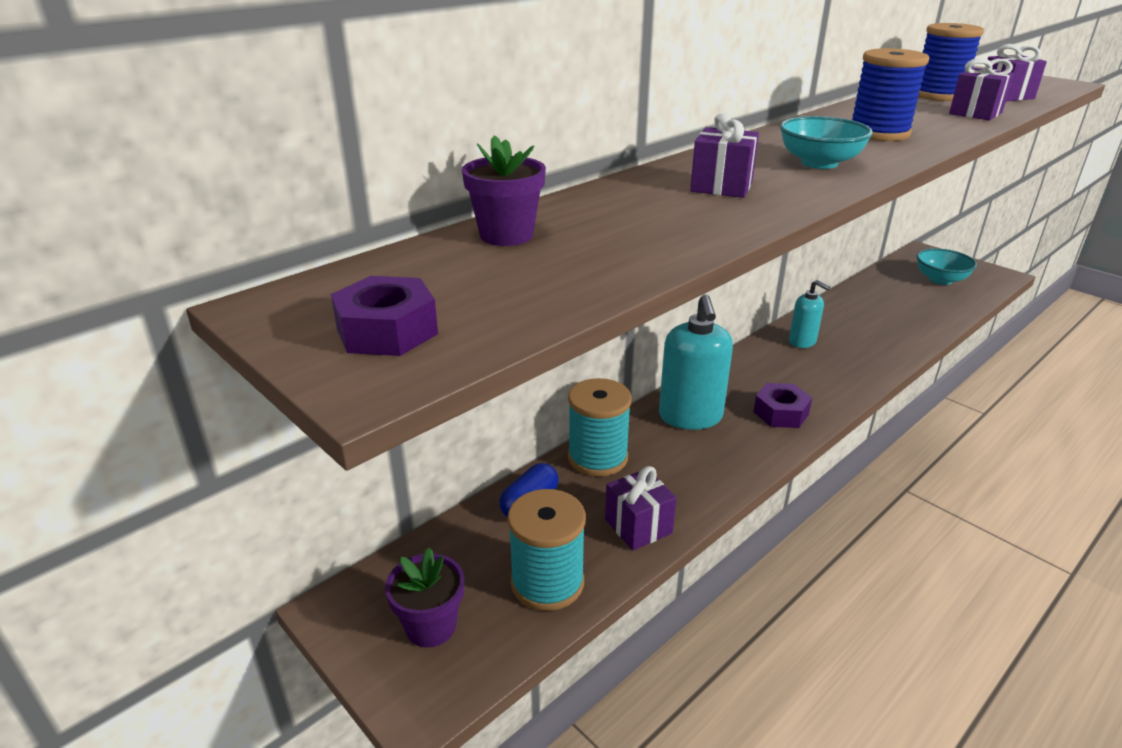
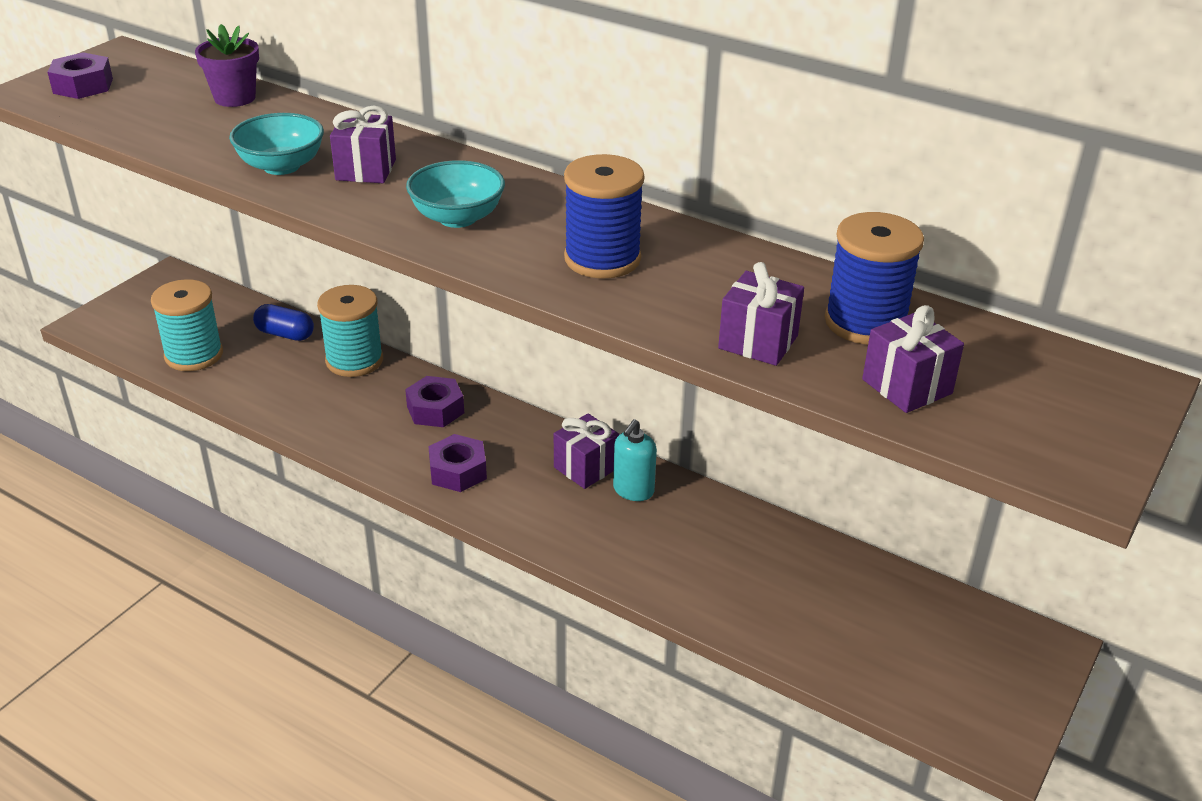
camera: 75 degrees right, 5 degrees up
purple flower pot [385,548,464,648] -> none
purple gift [605,466,676,550] -> purple gift moved to [554,413,620,489]
turquoise soap dispenser [659,294,733,430] -> purple nut [405,376,464,427]
turquoise bowl [917,248,977,285] -> turquoise bowl moved to [229,113,324,175]

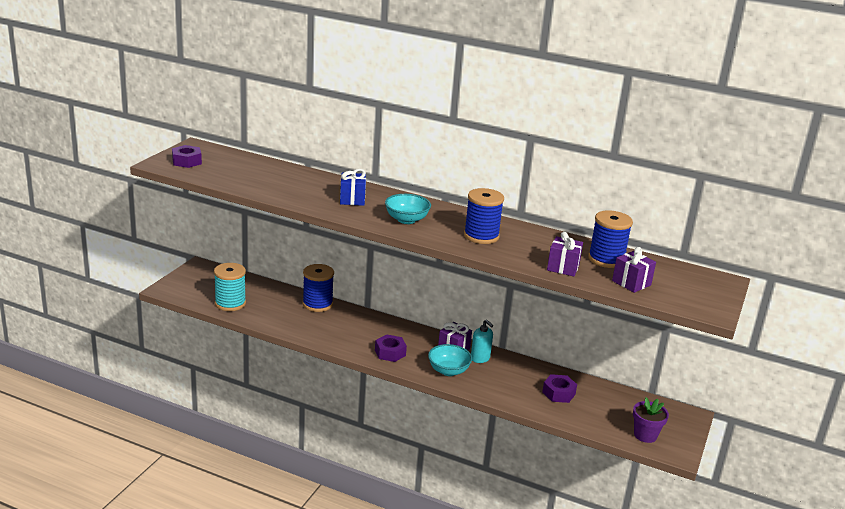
camera: 10 degrees left, 10 degrees down
purple flower pot [195,24,259,107] -> purple flower pot moved to [633,398,669,443]
turquoise bowl [229,113,324,175] -> turquoise bowl moved to [428,344,472,376]
blue capsule [253,304,314,341] -> none
turquoise spool [317,285,383,377] -> blue spool [302,264,334,312]
purple gift [330,106,396,183] -> blue gift [340,169,366,206]
purple nut [405,376,464,427] -> purple nut moved to [542,374,577,403]
turquoise soap dispenser [613,419,657,501] -> turquoise soap dispenser turned 60 degrees counterclockwise [471,320,493,363]

